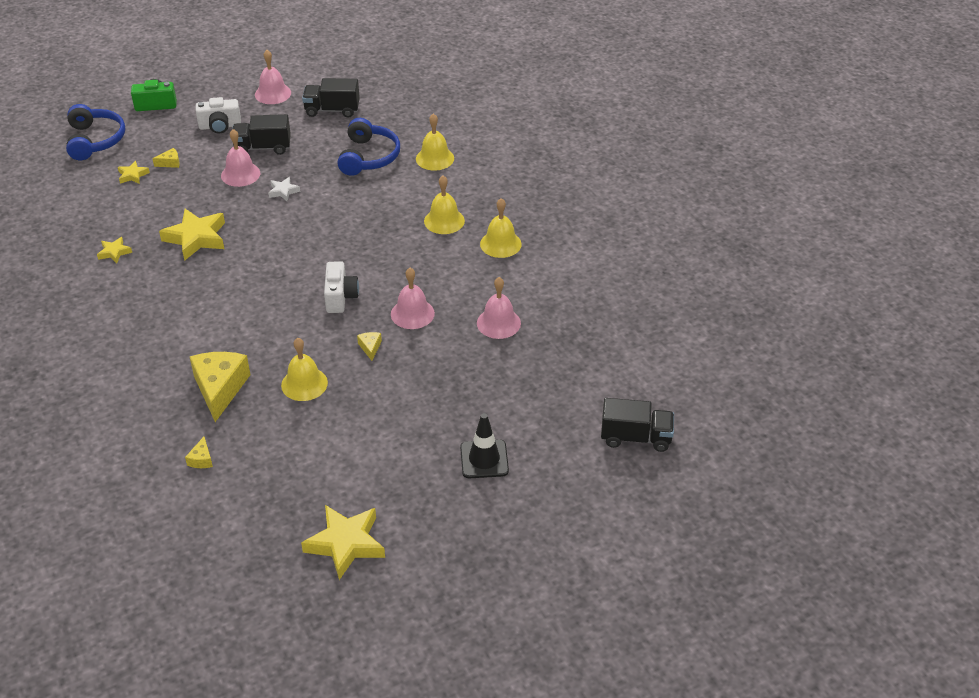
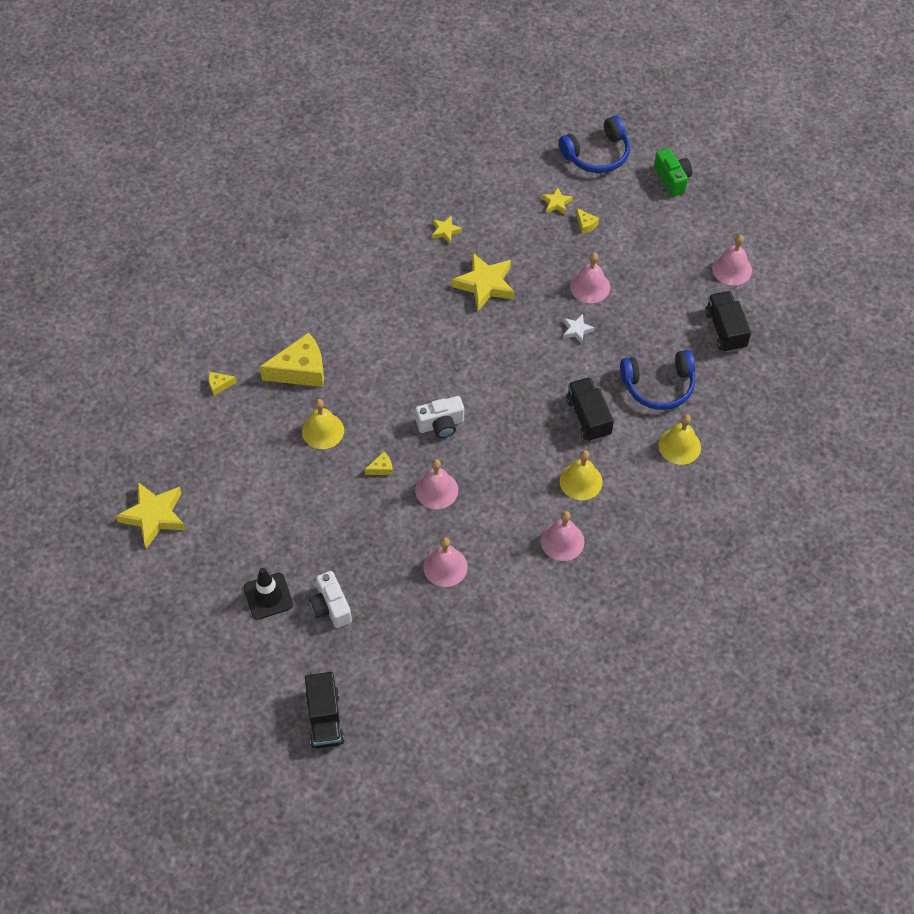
camera: 75 degrees right, 15 degrees up
white camera [196,97,241,133] -> white camera moved to [309,571,352,628]
black truck [232,114,291,155] -> black truck moved to [566,377,614,442]
yellow bell [480,198,521,258] -> pink bell [541,511,585,561]

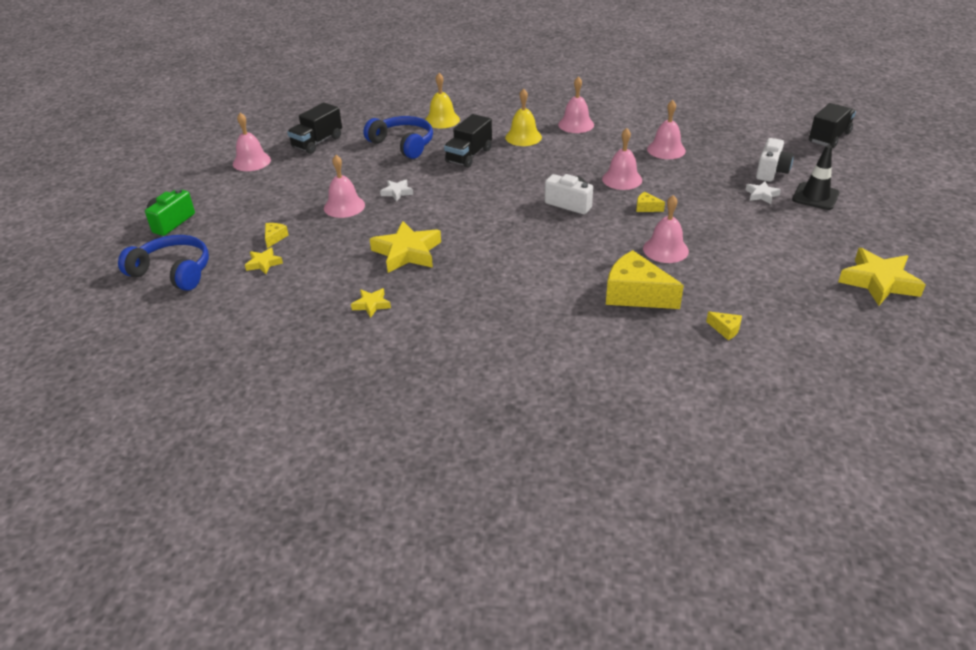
camera: 130 degrees left, 20 degrees down
yellow bell [302,399,344,449] -> pink bell [643,195,689,263]
none -> white star [746,181,781,204]

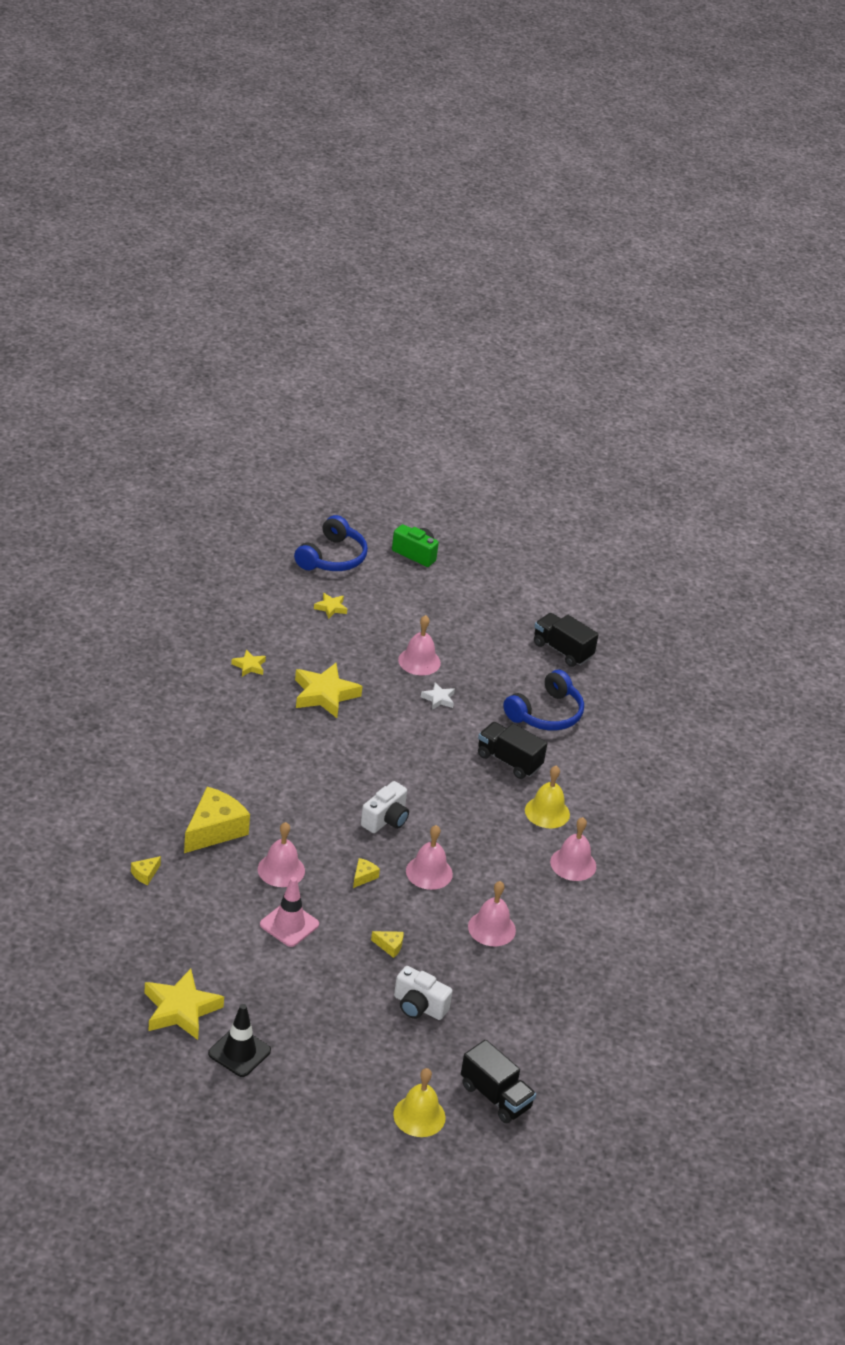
camera: 90 degrees right, 0 degrees up
pink bell [233,113,271,171] -> none
yellow cheese [265,223,289,248] -> yellow cheese moved to [371,931,404,958]
yellow bell [425,73,460,129] -> yellow bell moved to [393,1068,446,1137]
white star [746,181,781,204] -> none
black traffic cone [792,145,839,210] -> black traffic cone moved to [208,1004,271,1077]
none -> pink traffic cone [260,877,319,947]

